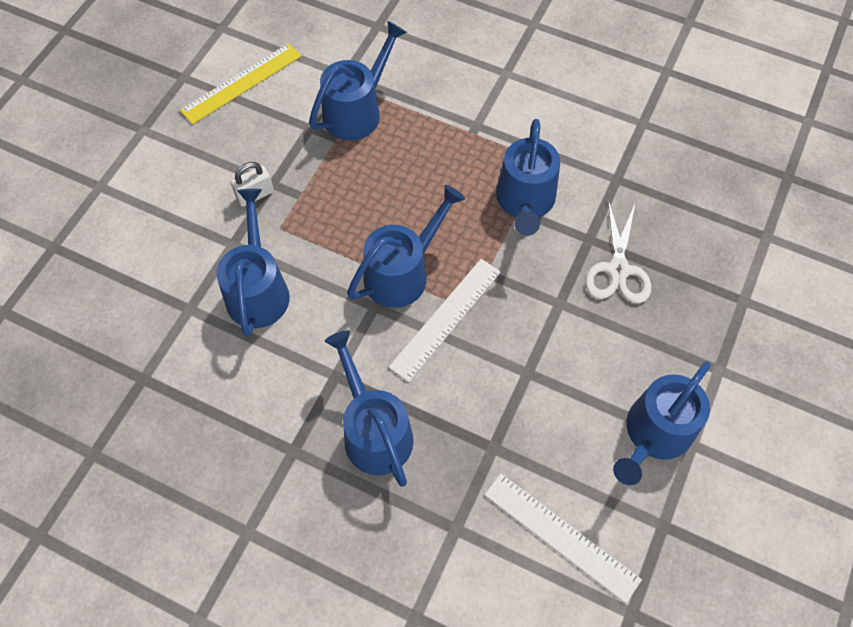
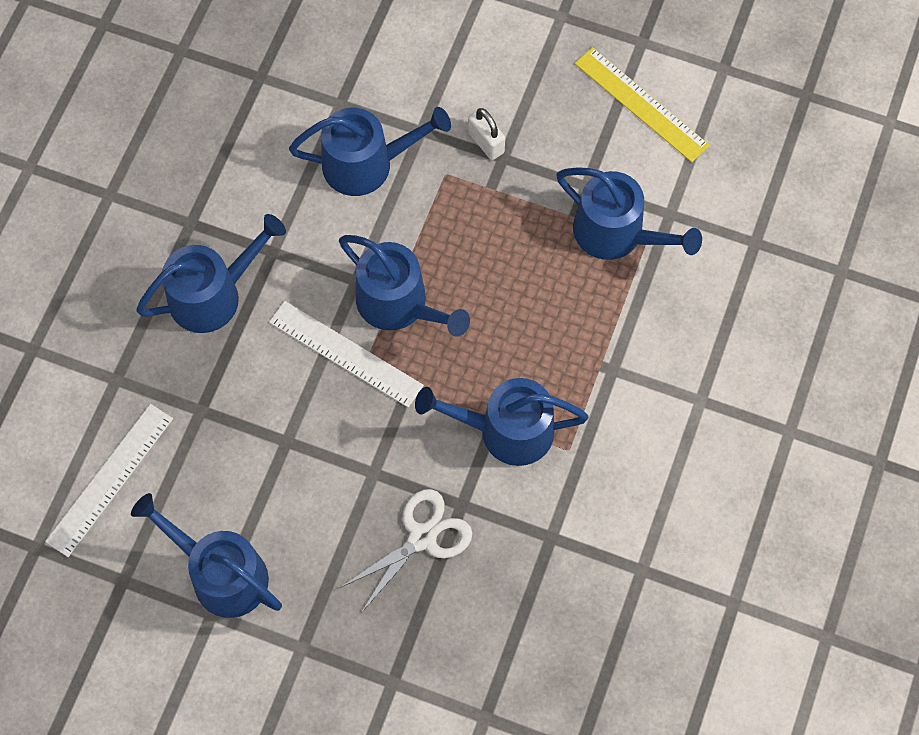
camera: 85 degrees right, 5 degrees up
white scissors [585,200,651,303] -> white scissors turned 135 degrees clockwise [340,489,473,613]

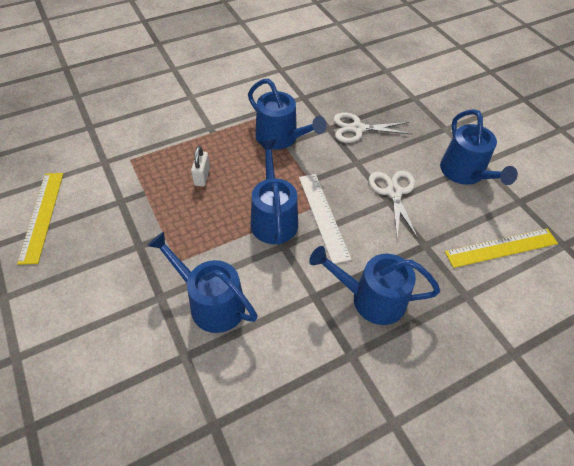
camera: 140 degrees left, 15 degrees down
white ruler [45,404,173,557] -> yellow ruler [445,229,558,268]
white padlock [468,108,505,160] -> white padlock moved to [191,146,210,187]
blue watering can [557,167,702,260] -> none
none -> white scissors [369,171,418,239]

